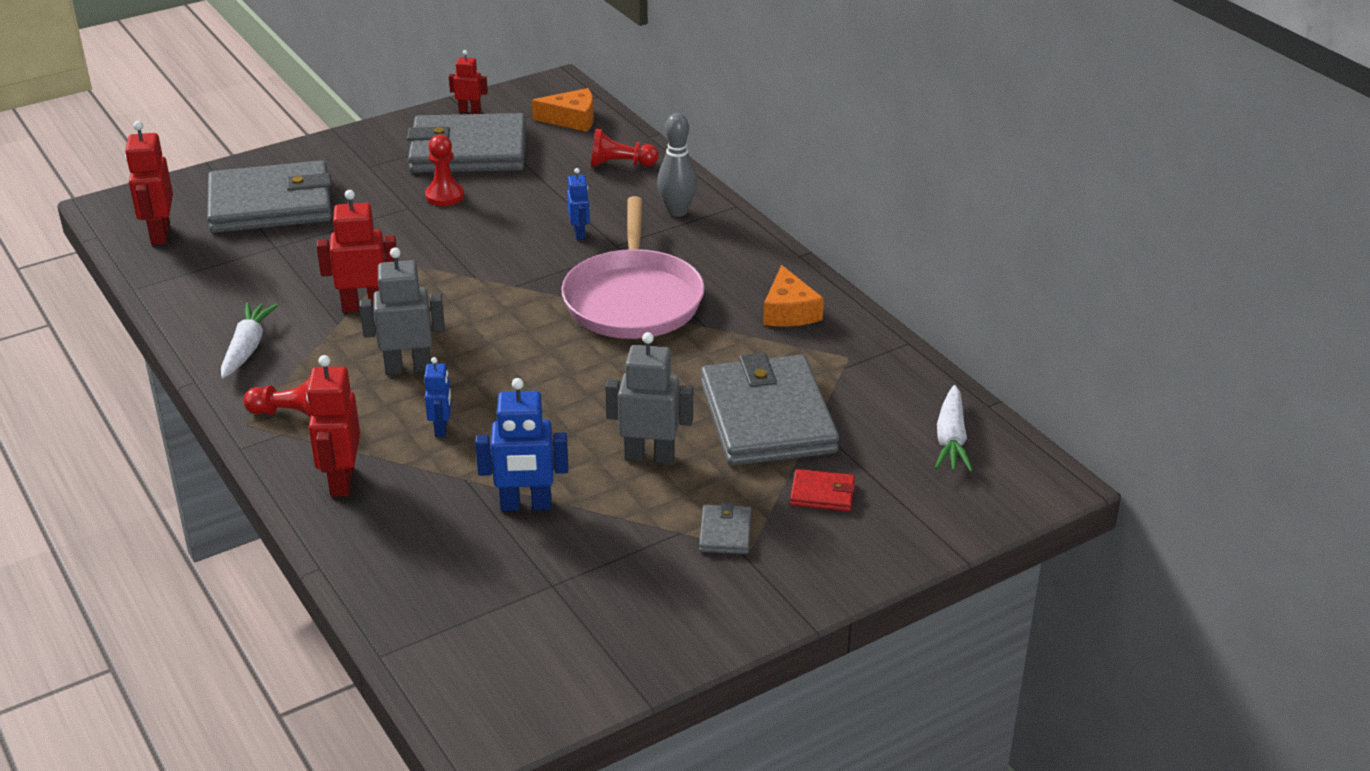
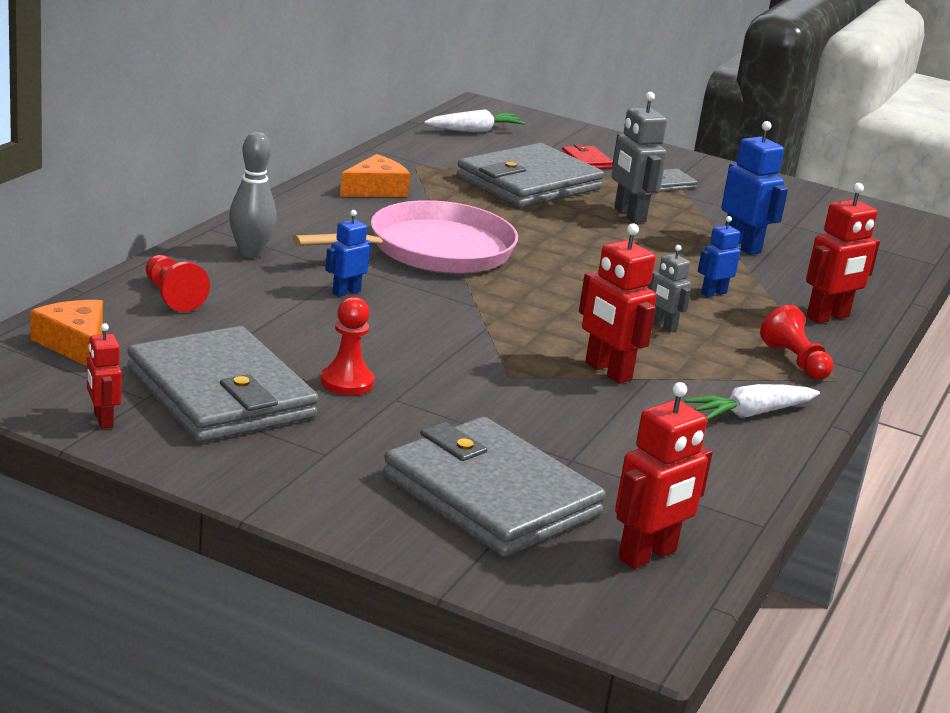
camera: 125 degrees left, 10 degrees down
grey robot [359,248,445,375] -> grey robot [648,245,691,332], size x0.59

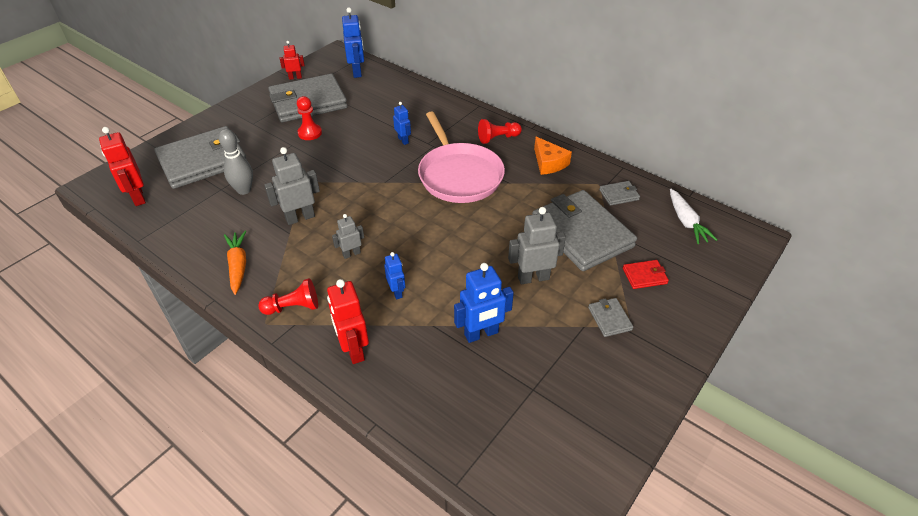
camera: 105 degrees right, 20 degrees up
orange cheese [30,300,103,366] -> blue robot [342,7,364,78]
red pawn [146,255,210,312] -> red pawn moved to [478,119,522,144]
grey bowling pin [229,132,277,258] -> grey bowling pin moved to [218,129,253,195]
red robot [579,223,657,384] -> grey robot [264,147,320,225]
white carrot [685,384,820,420] -> orange carrot [224,231,246,295]
none -> grey wallet [599,181,640,206]

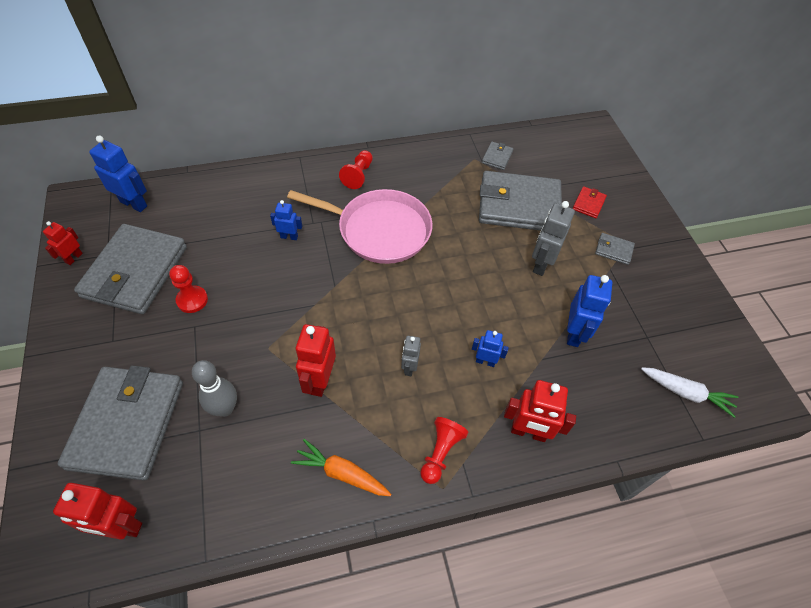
camera: 55 degrees left, 10 degrees up
grey robot [264,147,320,225] -> red robot [296,324,336,397]
orange cheese [534,137,572,175] -> none
white carrot [670,189,718,244] -> white carrot moved to [641,367,738,418]

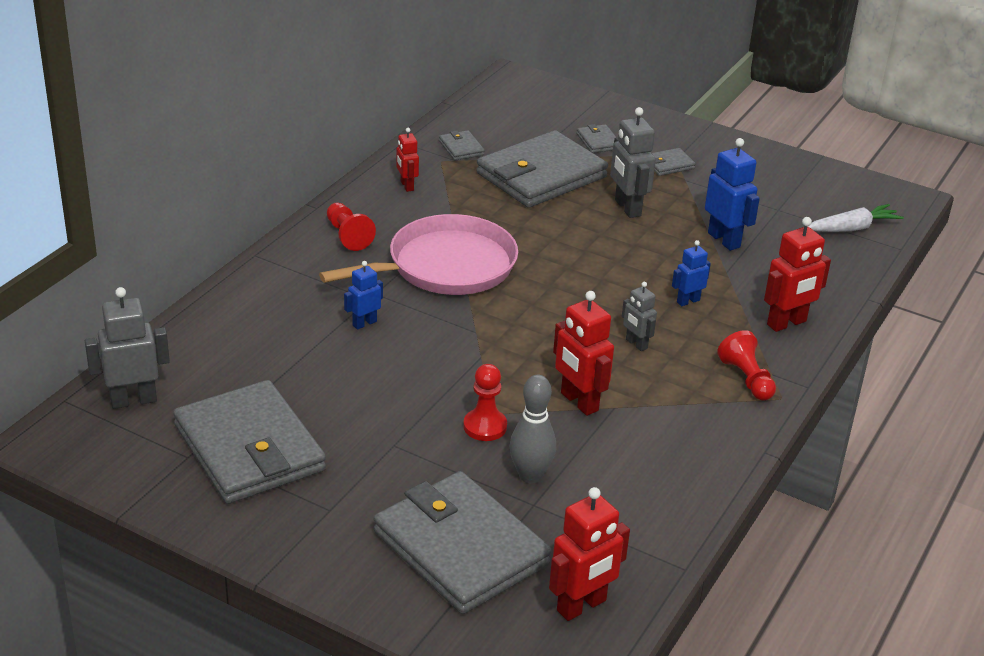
camera: 45 degrees left, 20 degrees down
red robot [43,221,83,265] -> red robot moved to [396,128,419,192]
blue robot [89,136,147,212] -> grey robot [85,287,170,409]
red pawn [169,265,208,313] -> red pawn moved to [463,364,507,441]
orange carrot [291,439,391,496] -> none
red wallet [573,186,607,218] -> grey wallet [576,124,616,153]

